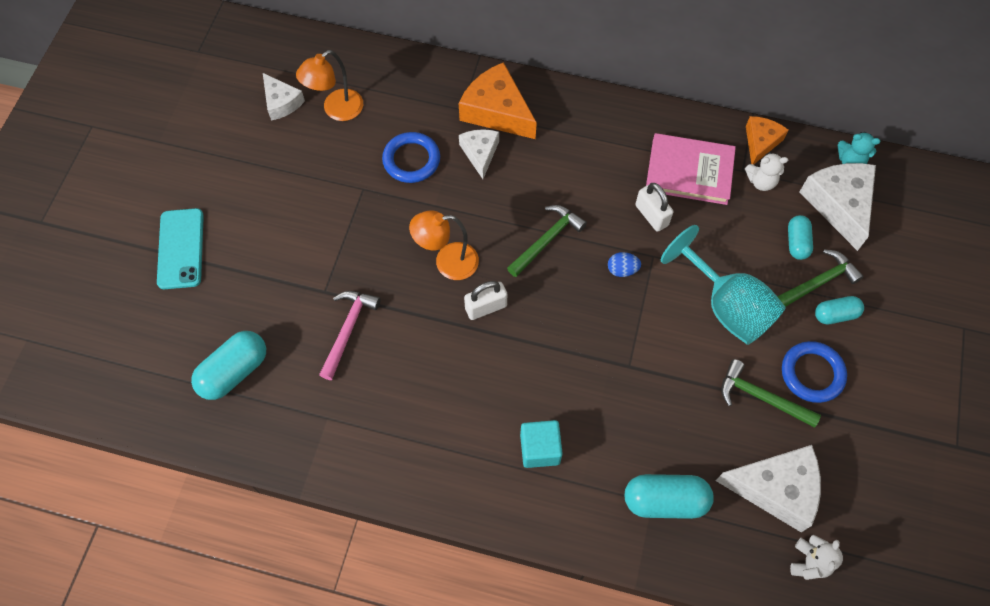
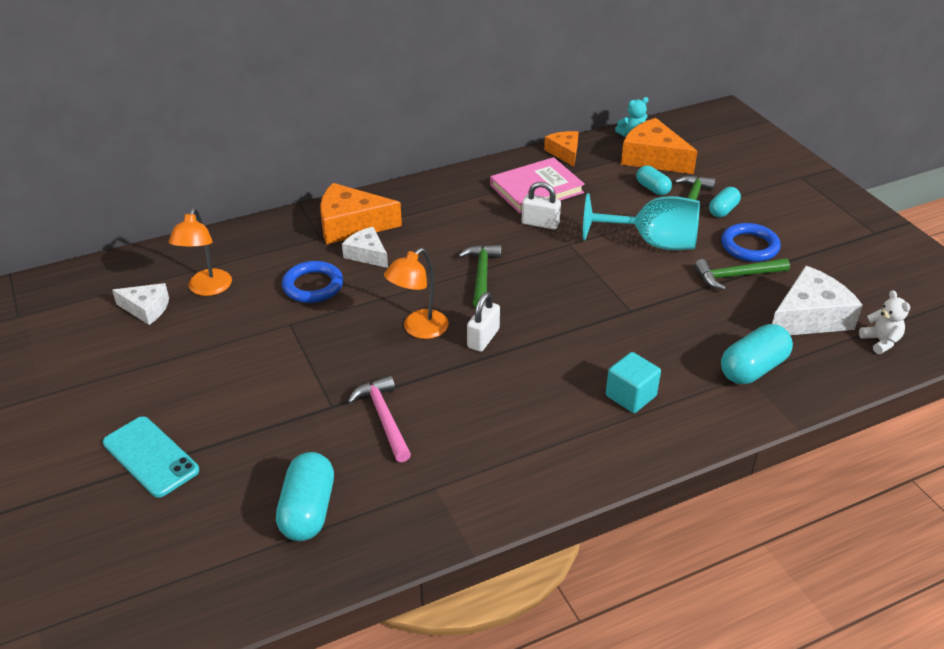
camera: 40 degrees left, 25 degrees down
blue egg [608,252,641,277] -> none
white teddy bear [745,152,788,191] -> none
white cheese [800,163,876,251] -> orange cheese [621,118,698,174]

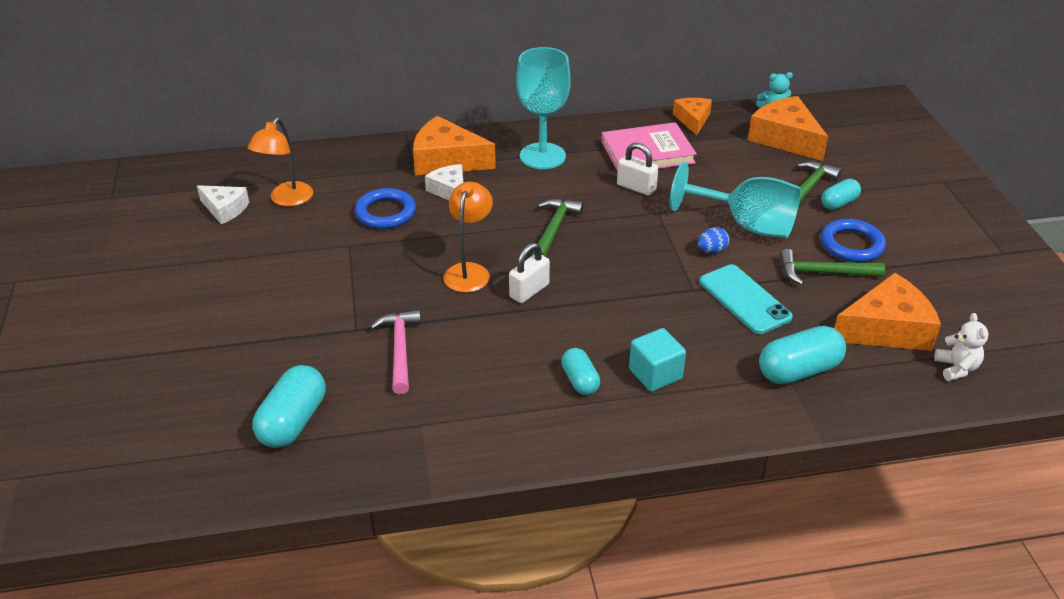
camera: 15 degrees right, 0 degrees up
turquoise phone [103,417,199,498] -> turquoise phone moved to [699,265,793,334]
orange lamp [384,248,449,339] -> orange lamp turned 135 degrees clockwise [443,182,493,293]
turquoise capsule [636,165,672,195] -> turquoise capsule moved to [561,348,600,395]
white cheese [772,266,863,335] -> orange cheese [834,273,941,351]
none -> turquoise goblet [516,47,571,169]
none -> blue egg [697,227,729,254]

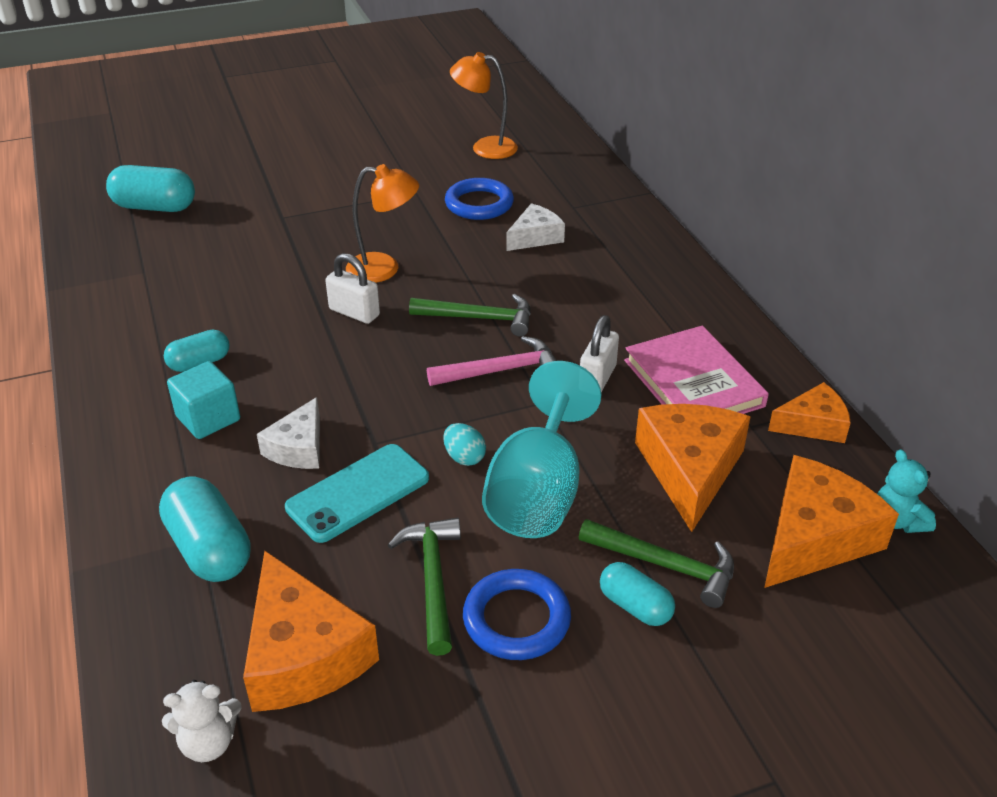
camera: 80 degrees right, 0 degrees up
white cheese [197,185,249,224] -> white cheese moved to [257,397,320,469]
pink hammer [370,310,421,394] -> pink hammer moved to [427,336,557,386]
orange cheese [413,116,496,175] -> orange cheese moved to [635,404,751,532]
turquoise goblet [516,47,571,169] -> none
blue egg [697,227,729,254] -> turquoise egg [443,423,486,466]

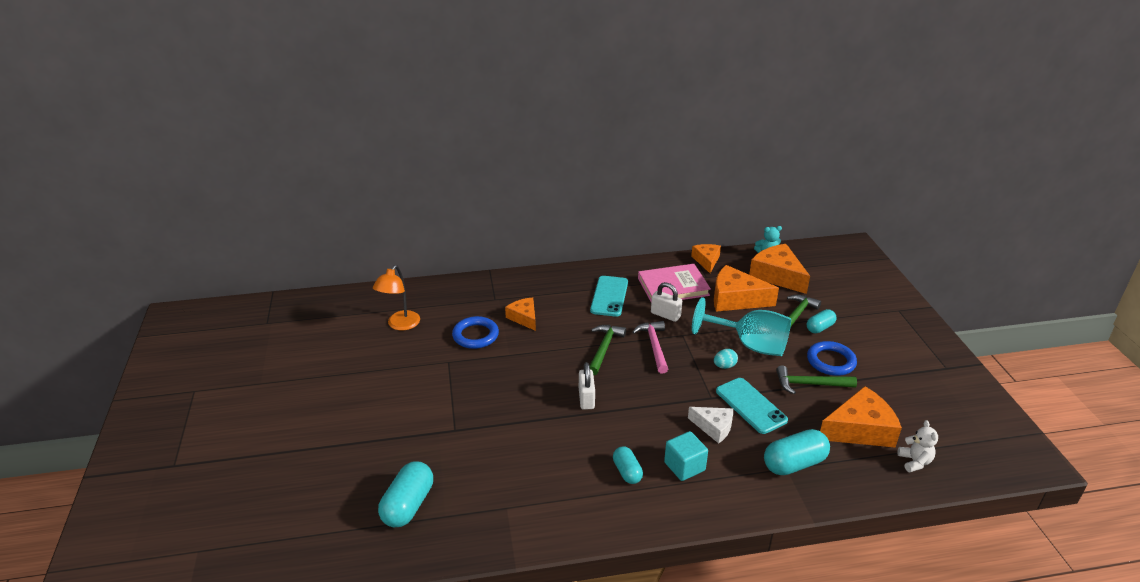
camera: 80 degrees left, 5 degrees down
white padlock [325,253,380,324] -> white padlock turned 45 degrees counterclockwise [579,362,595,410]
orange lamp [346,164,419,283] -> none
white cheese [506,203,565,251] -> orange cheese [505,298,536,331]
none -> turquoise phone [590,276,628,317]

